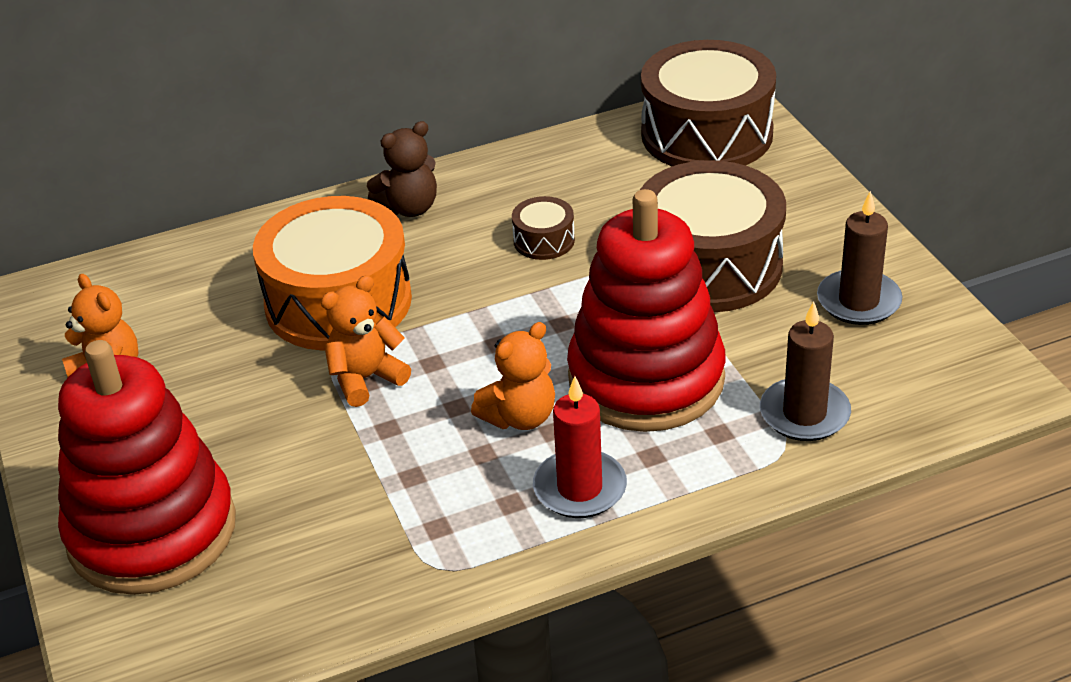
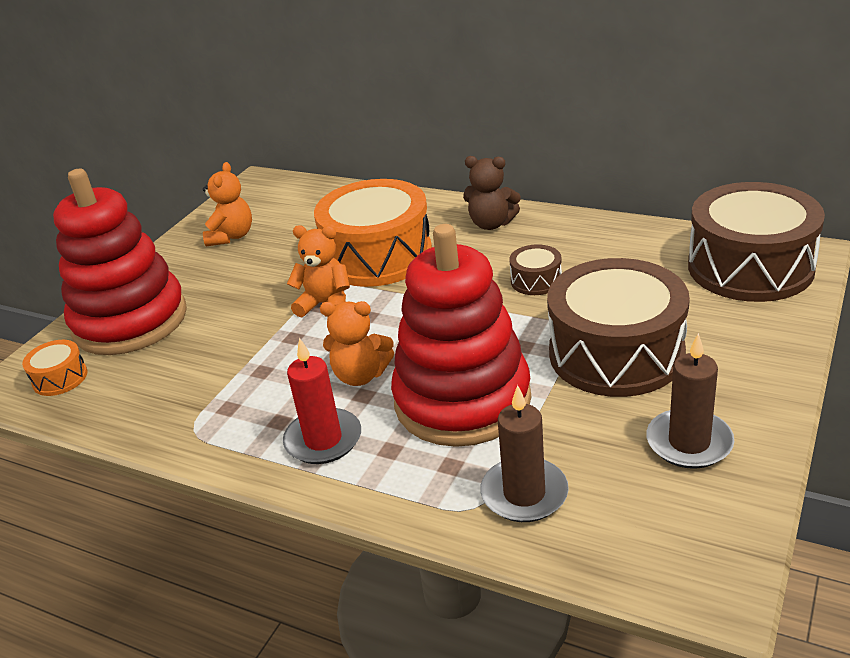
camera: 50 degrees right, 5 degrees down
none -> orange drum [22,340,87,396]

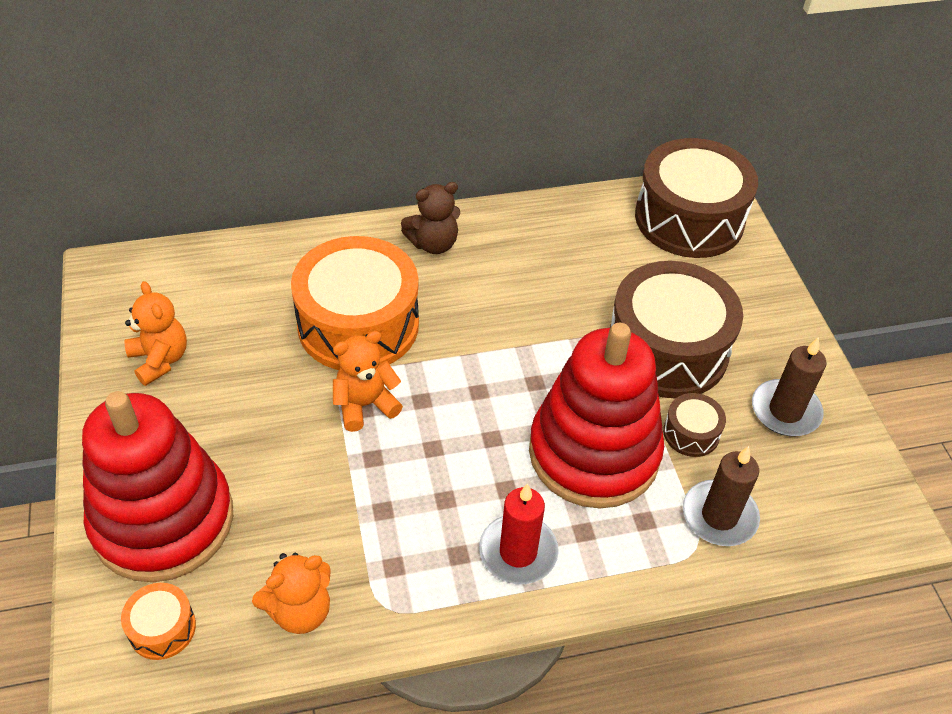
camera: 45 degrees left, 15 degrees up
orange teddy bear [320,301,394,386] -> orange teddy bear moved to [252,553,331,634]
brown drum [509,244,562,295] -> brown drum moved to [663,393,726,457]

